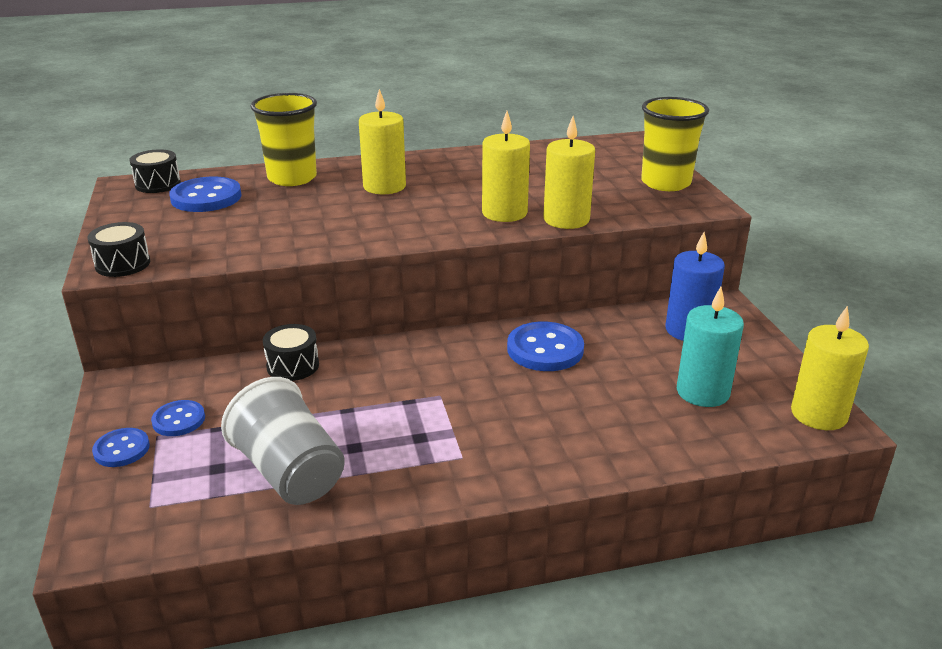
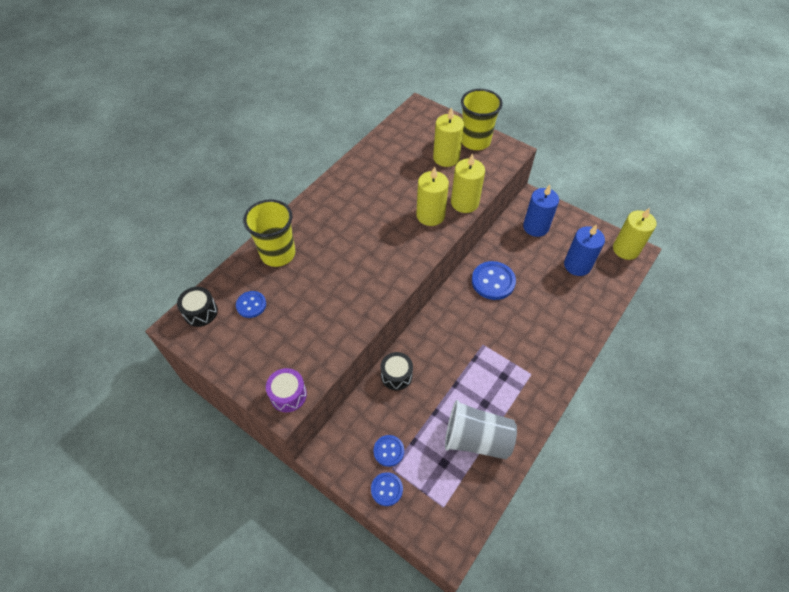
camera: 40 degrees left, 25 degrees up
black drum [87,222,150,277] -> purple drum [266,368,307,412]
blue button [169,176,242,212] -> blue button [236,291,266,318], size x0.59
yellow candle [359,89,406,194] -> yellow candle moved to [433,107,464,167]
turquoise candle [677,287,744,407] -> blue candle [564,224,605,276]

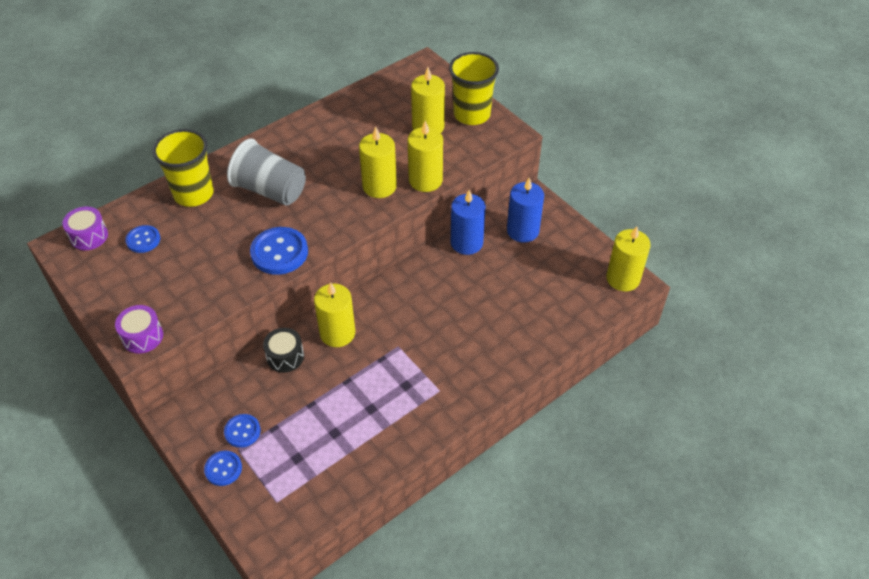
camera: 15 degrees right, 5 degrees down
black drum [177,287,218,327] -> purple drum [62,206,108,250]
grey cup [445,400,517,459] -> grey cup moved to [227,139,306,206]
blue button [472,261,516,300] -> blue button moved to [250,227,308,275]
blue candle [564,224,605,276] -> blue candle moved to [451,190,486,255]
none -> yellow candle [314,282,355,347]

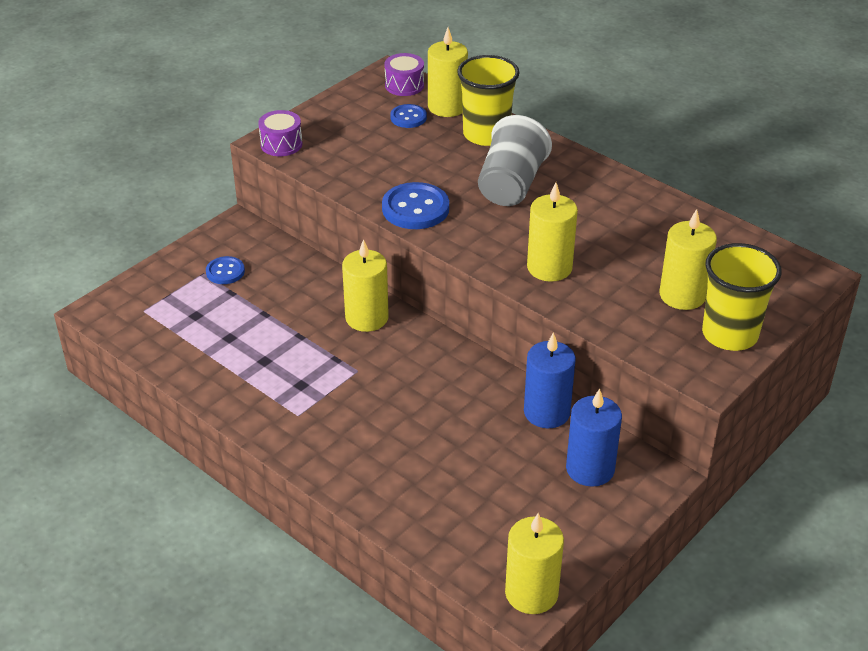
camera: 80 degrees right, 10 degrees down
blue button [204,451,242,486] -> none
black drum [263,328,304,373] -> none
yellow candle [408,121,443,192] -> yellow candle moved to [428,27,468,117]

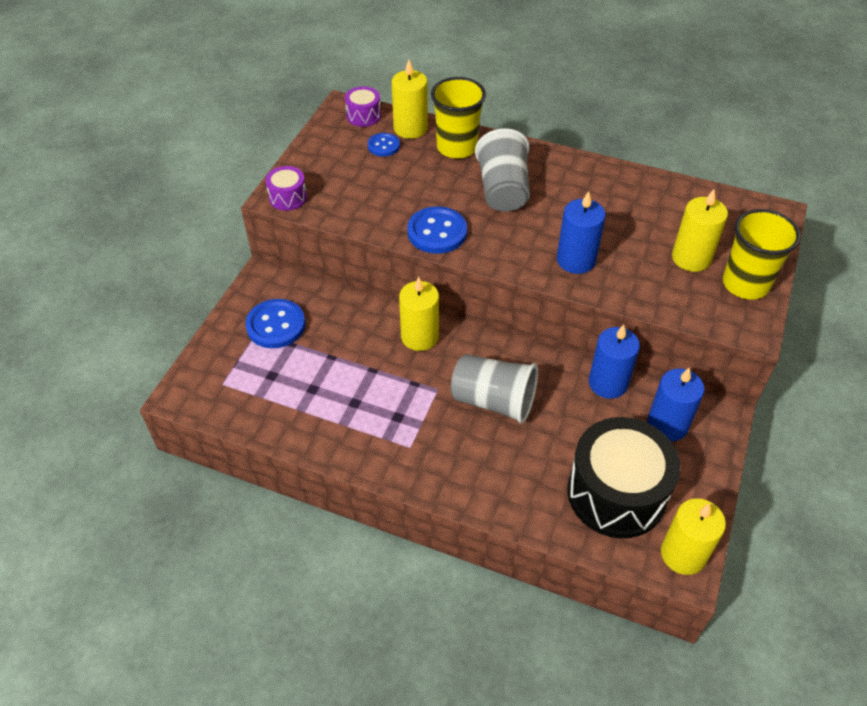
camera: 20 degrees left, 10 degrees up
blue button [206,256,245,284] -> blue button [245,299,306,348], size x1.69
yellow candle [527,183,578,282] -> blue candle [557,191,606,274]
none -> grey cup [451,354,538,424]
none -> black drum [567,417,680,538]

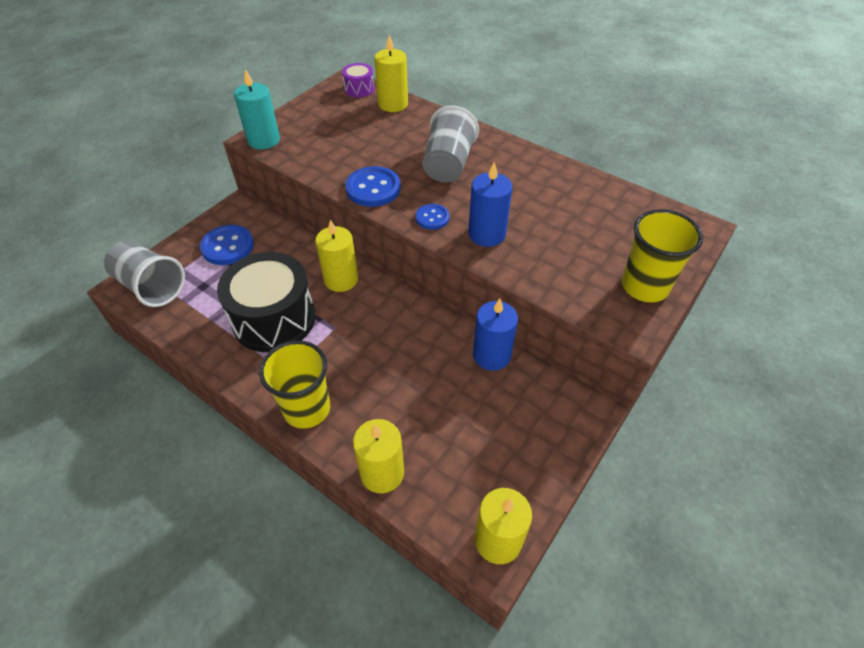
camera: 15 degrees right, 0 degrees up
purple drum [265,166,307,211] -> turquoise candle [234,69,280,150]
blue button [368,133,400,157] -> blue button moved to [416,204,449,230]
yellow cup [431,77,486,158] -> yellow cup moved to [259,340,330,429]
grey cup [451,354,538,424] -> grey cup moved to [104,241,185,307]
black drum [567,417,680,538] -> black drum moved to [217,252,316,352]
blue candle [647,367,705,441] -> none
yellow candle [672,189,728,272] -> yellow candle moved to [353,419,404,493]

